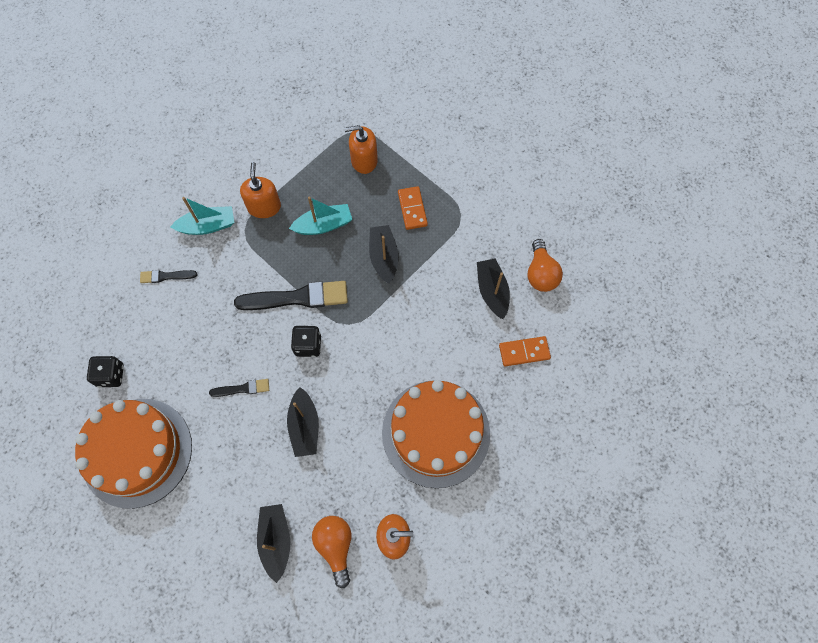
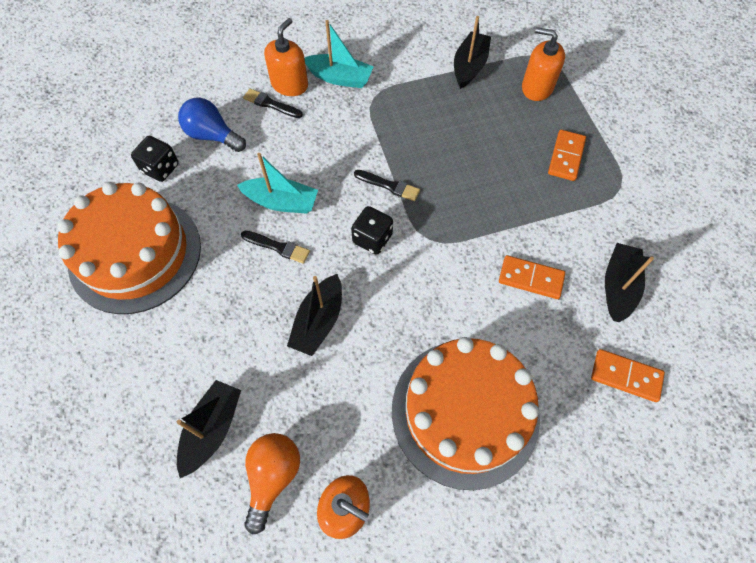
camera: 30 degrees right, 5 degrees down
black brush [234,281,348,310] -> black brush [354,170,420,201], size x0.51
orange soap dispenser [240,162,281,218] -> orange soap dispenser moved to [264,18,308,96]
turquoise boat [289,197,352,235] -> turquoise boat moved to [237,153,318,214]
black boat [369,225,399,284] -> black boat moved to [454,16,491,89]
orange light bulb [528,239,563,292] -> none
none -> blue light bulb [178,98,246,152]
none -> orange domino [499,255,565,299]

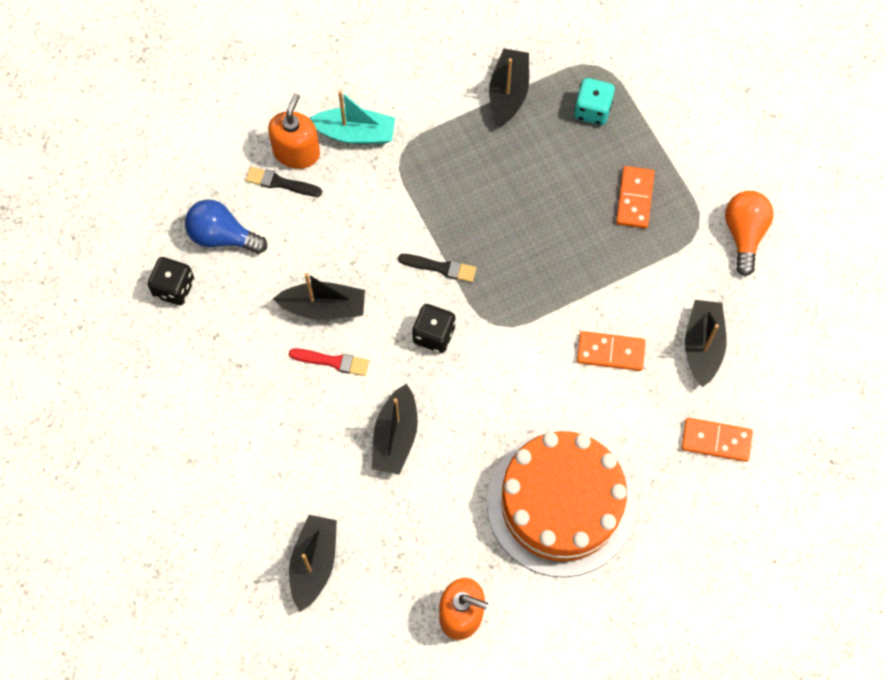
camera: 10 degrees left, 5 degrees up
orange cake [57,182,201,314] -> none
turquoise boat [237,153,318,214] -> black boat [273,273,365,320]
black brush [241,231,310,264] -> red brush [289,348,369,376]
orange light bulb [244,433,300,534] -> orange light bulb moved to [725,191,773,276]
orange soap dispenser [522,27,565,101] -> turquoise dice [574,78,615,125]

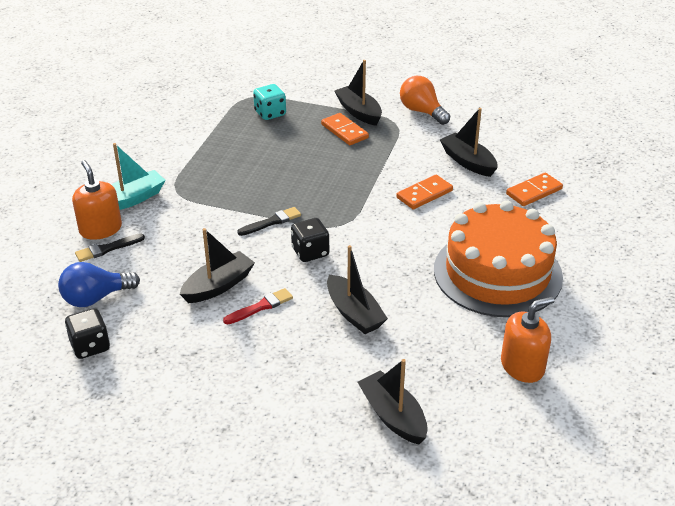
camera: 45 degrees left, 30 degrees down
black boat [489,49,529,126] -> black boat moved to [334,60,382,126]

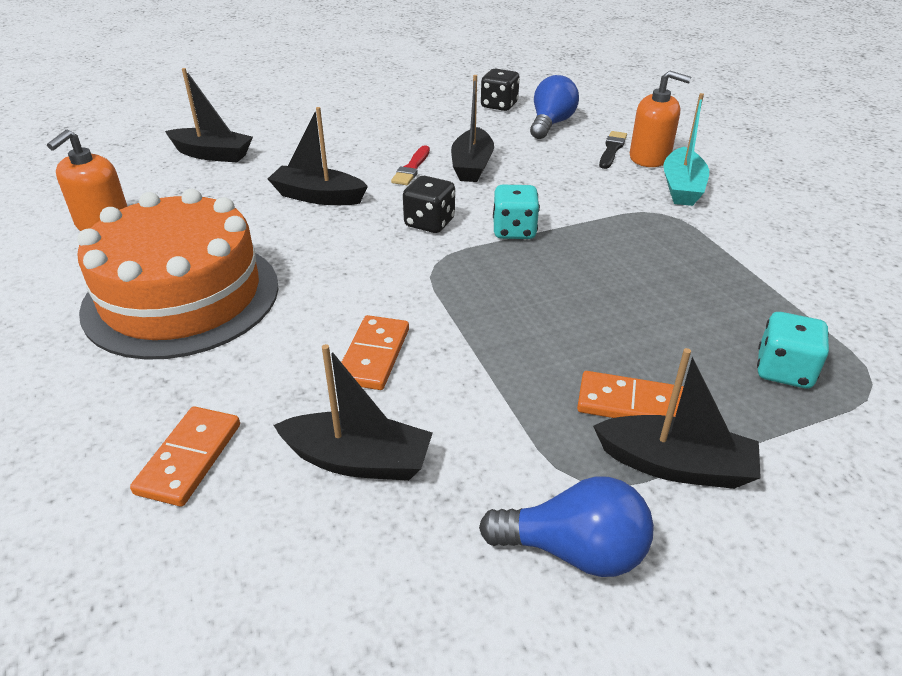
camera: 140 degrees right, 0 degrees up
black brush [237,207,301,236] -> turquoise dice [493,185,540,239]
orange light bulb [400,76,450,125] -> blue light bulb [479,476,654,577]

